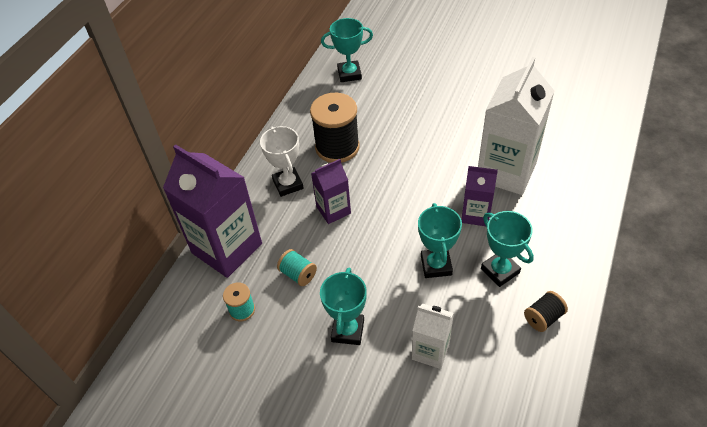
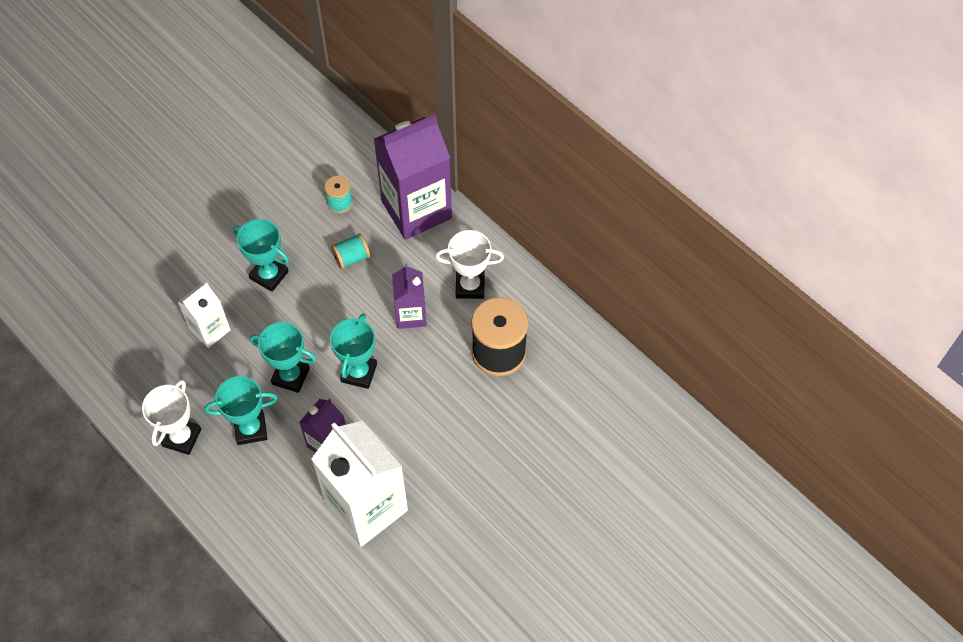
camera: 110 degrees right, 10 degrees up
turquoise trophy [321,18,373,82] -> turquoise trophy moved to [330,314,377,389]
black spool [524,291,568,332] -> white trophy [142,379,201,455]

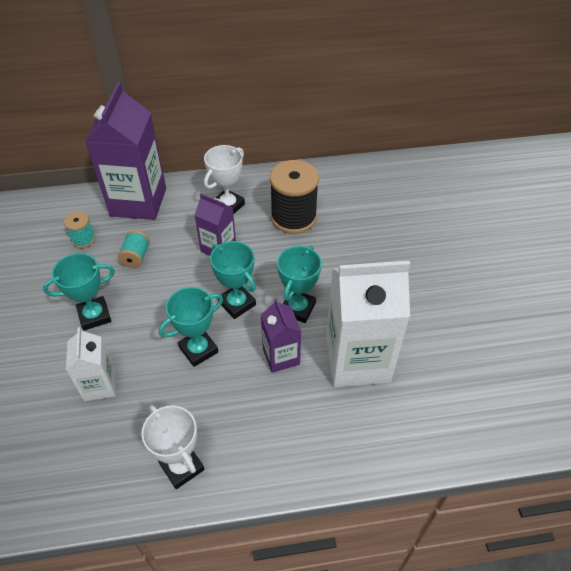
camera: 55 degrees left, 10 degrees down
turquoise trophy [204,376,278,445] -> turquoise trophy moved to [277,245,322,323]

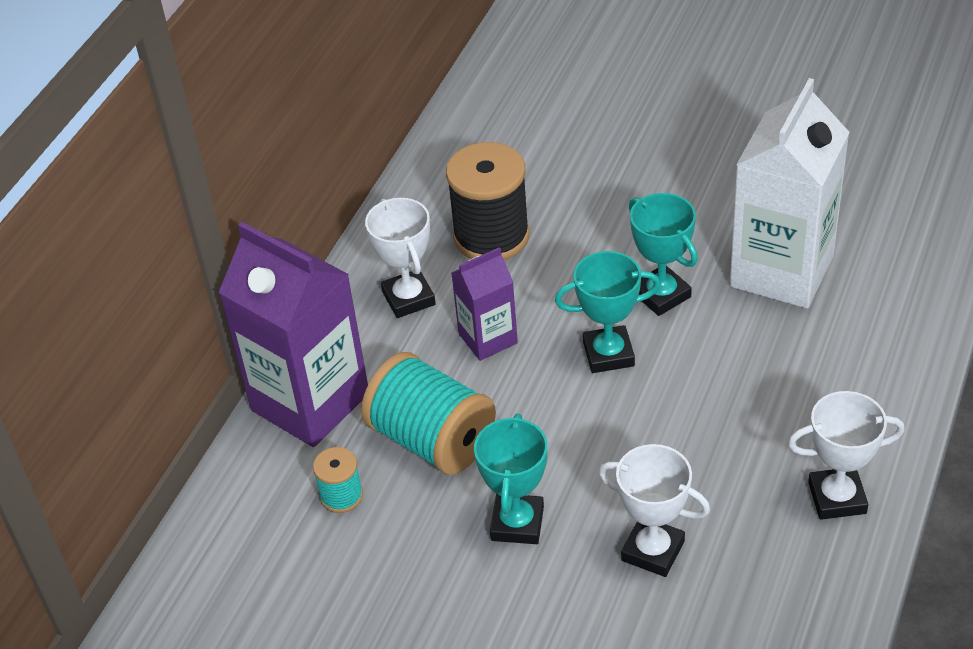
camera: 55 degrees left, 5 degrees down
white carton [66,327,116,401] -> white trophy [599,444,710,577]
turquoise spool [118,230,150,268] -> turquoise spool [361,352,496,475], size x2.02
turquoise trophy [159,287,223,367] -> none
purple carton [261,298,302,373] -> none

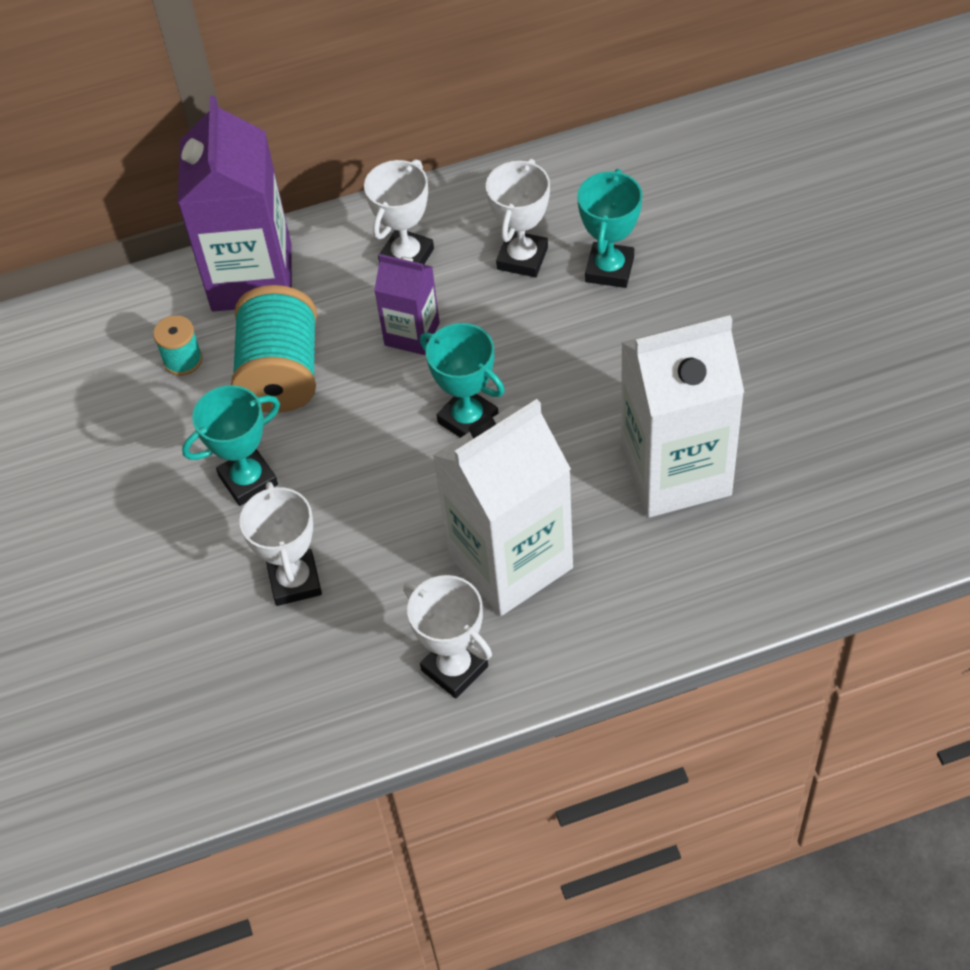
camera: 50 degrees right, 10 degrees up
black spool [446,142,530,260] -> white trophy [486,159,550,277]
turquoise trophy [629,193,698,316] -> turquoise trophy moved to [577,169,643,288]
none -> white carton [432,399,573,616]

